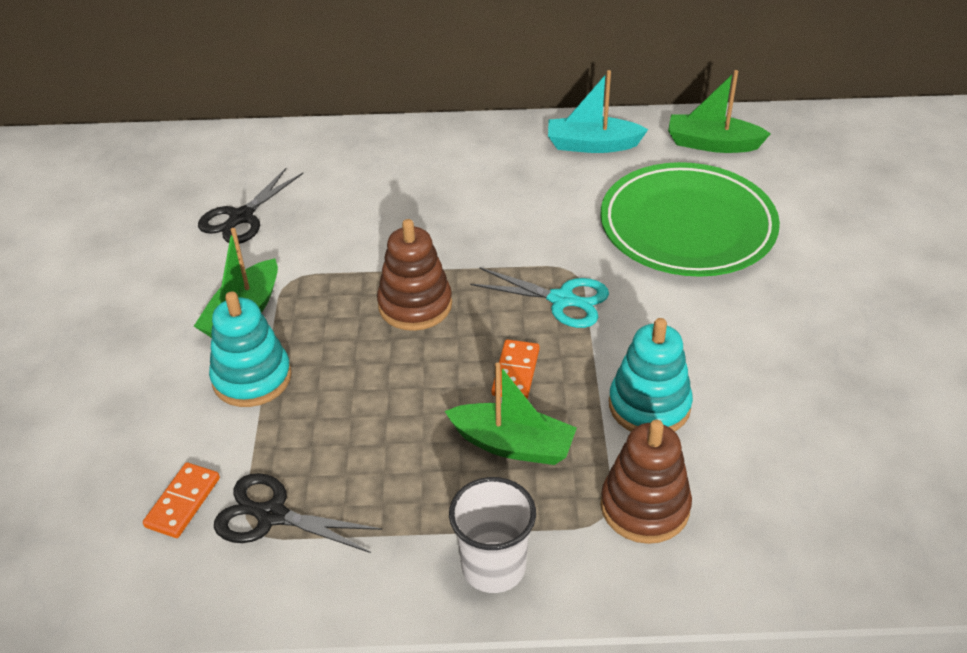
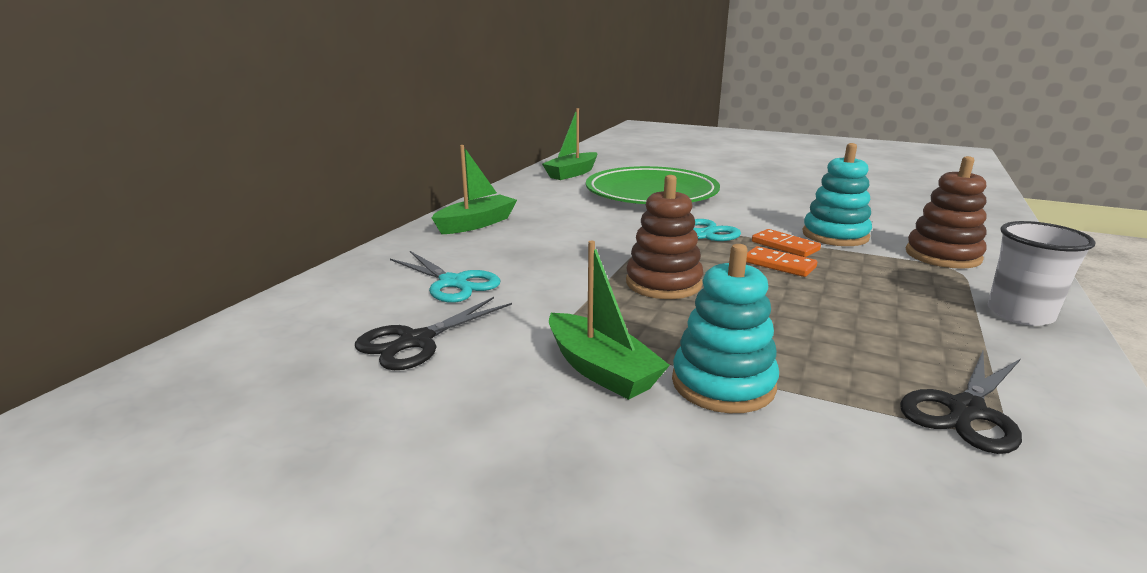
camera: 65 degrees left, 20 degrees down
orange domino [143,463,220,538] -> orange domino moved to [752,229,821,257]
black scissors [198,168,303,244] -> black scissors turned 75 degrees clockwise [355,297,512,370]
green boat [445,362,577,465] -> green boat moved to [432,145,517,234]
turquoise boat [548,70,648,153] -> none
none -> turquoise scissors [390,251,500,303]

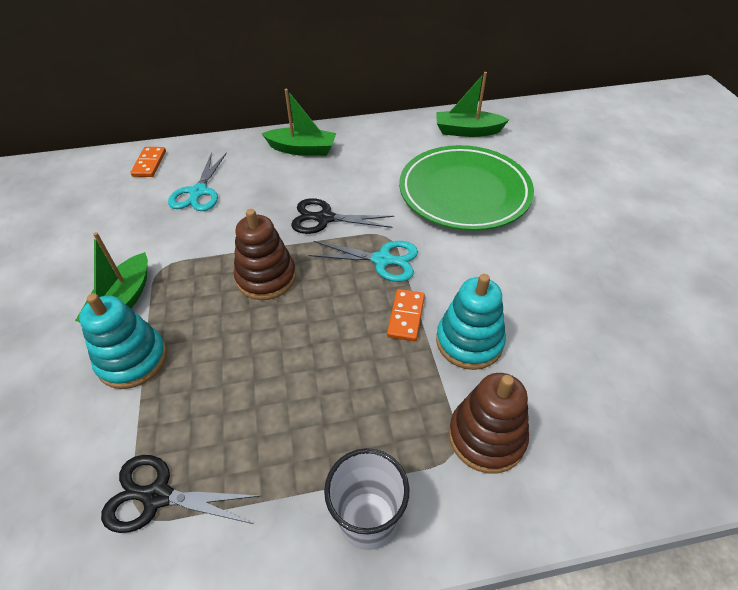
camera: 55 degrees right, 25 degrees up
black scissors [355,297,512,370] -> black scissors moved to [291,198,394,234]
orange domino [746,246,817,277] -> orange domino moved to [130,147,166,177]

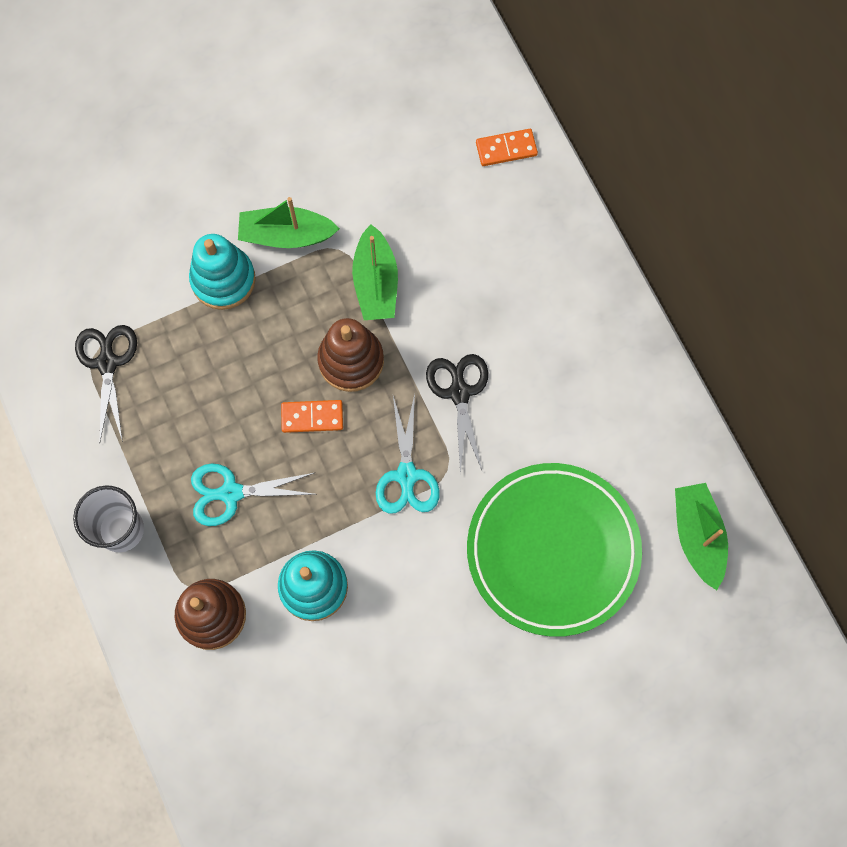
camera: 75 degrees right, 25 degrees up
turquoise scissors [168,152,227,211] -> turquoise scissors moved to [191,463,315,526]
green boat [261,89,336,156] -> green boat moved to [352,224,398,320]
orange domino [387,289,425,342] -> orange domino moved to [281,400,343,433]

